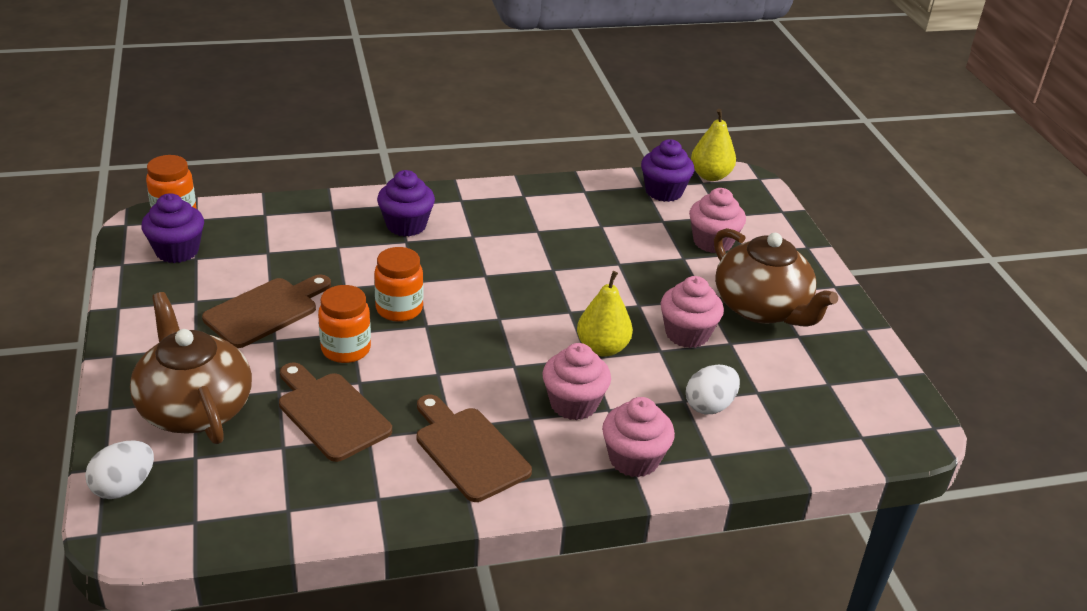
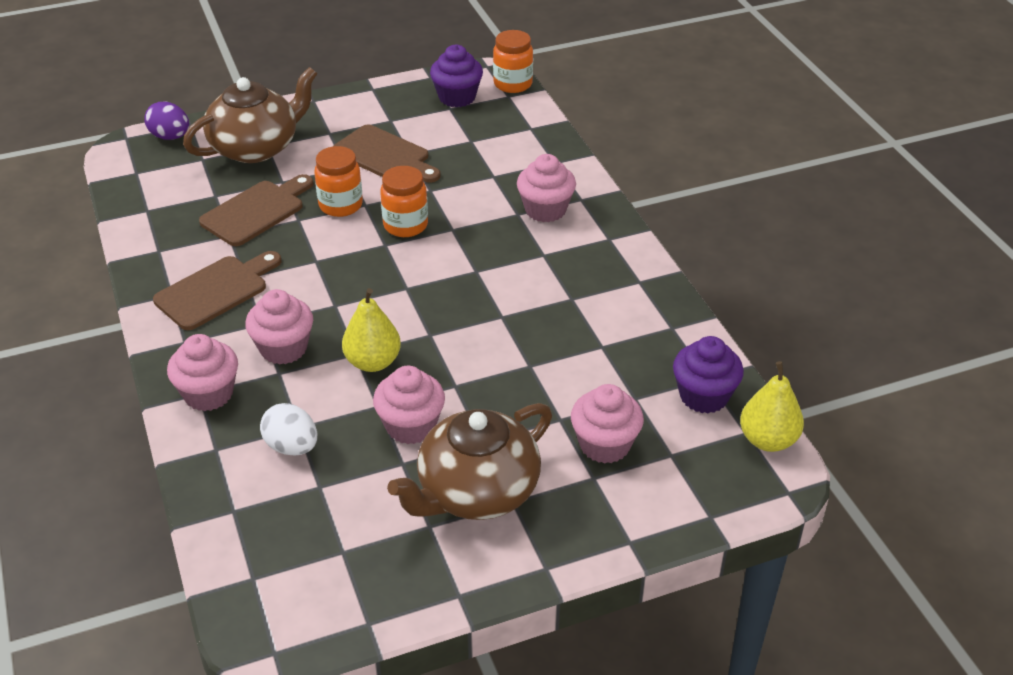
camera: 85 degrees right, 5 degrees up
white egg [85,440,154,499] -> purple egg [144,102,189,140]
purple cupcake [377,170,435,237] -> pink cupcake [517,154,576,222]

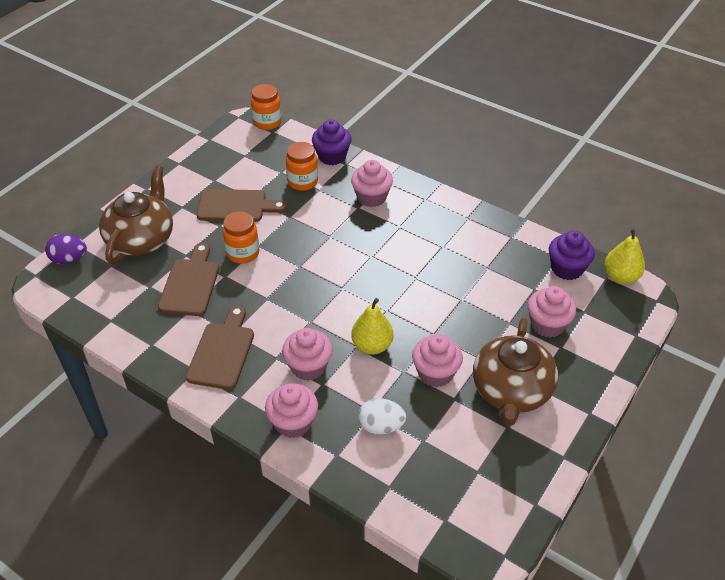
camera: 35 degrees left, 5 degrees up
orange jar [380,166,428,237] -> orange jar moved to [286,142,318,191]
purple cupcake [430,45,483,107] -> purple cupcake moved to [312,119,352,165]

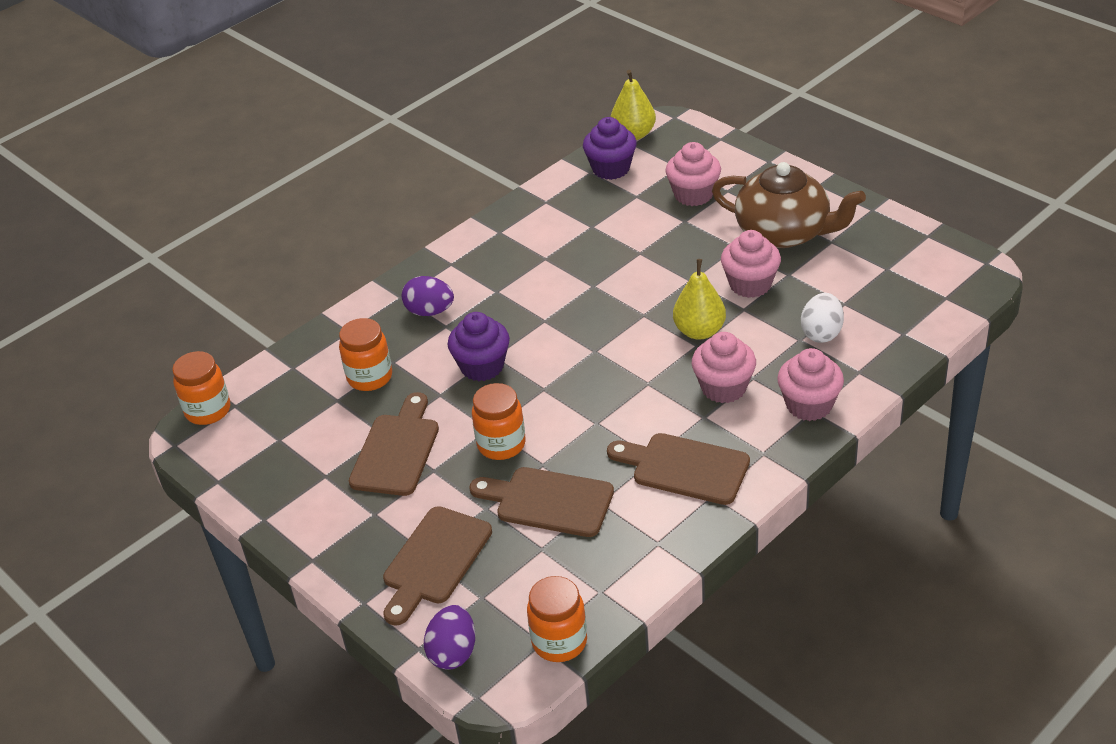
camera: 75 degrees left, 5 degrees down
brown teapot [99,165,173,265] -> brown cutting board [383,506,492,626]
purple cupcake [312,119,352,165] -> purple cupcake moved to [448,312,510,381]
pink cupcake [351,160,393,207] -> purple egg [402,276,454,316]
none -> orange jar [527,576,587,662]

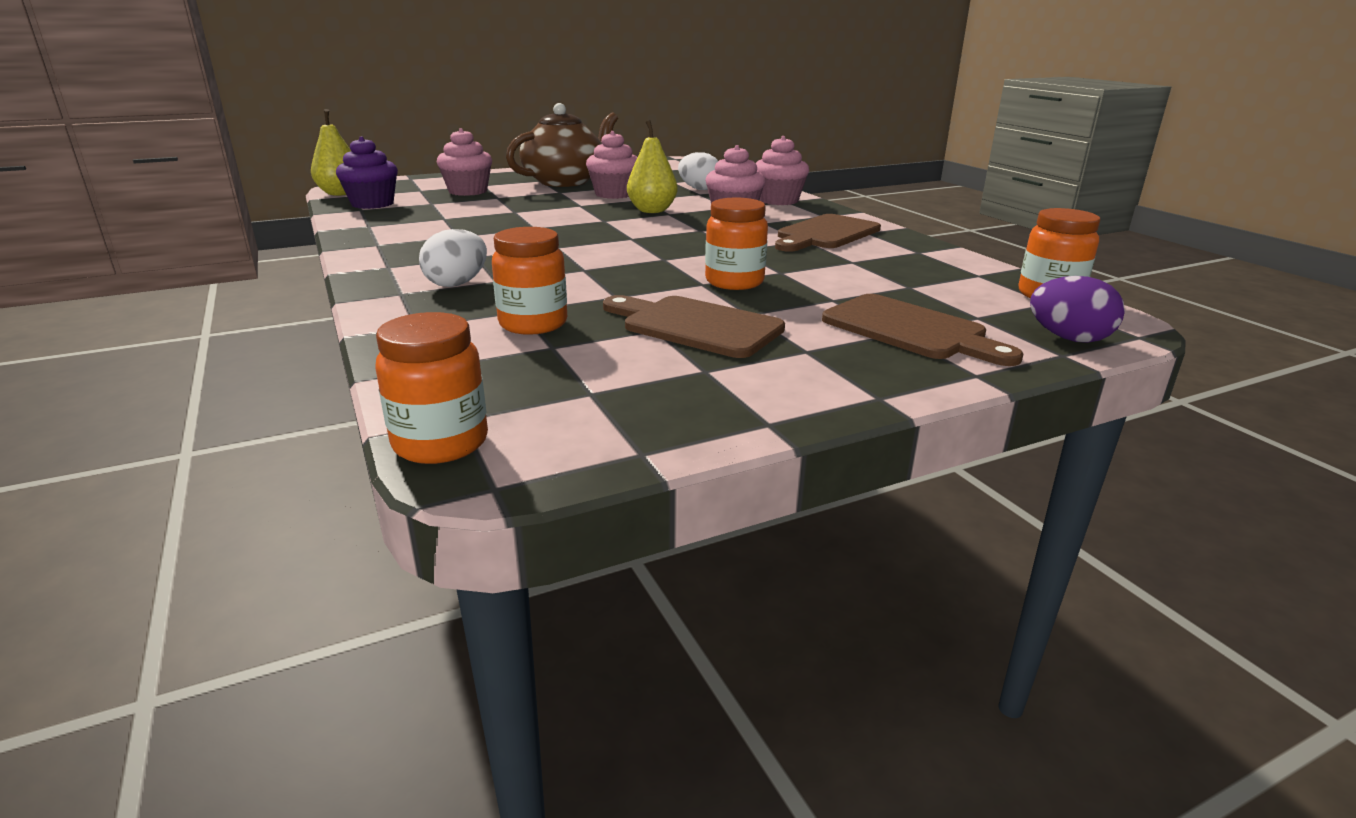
camera: 75 degrees left, 15 degrees down
purple egg [402,276,454,316] -> white egg [419,229,487,287]
purple cupcake [448,312,510,381] -> none
brown cutting board [469,467,614,537] -> none

